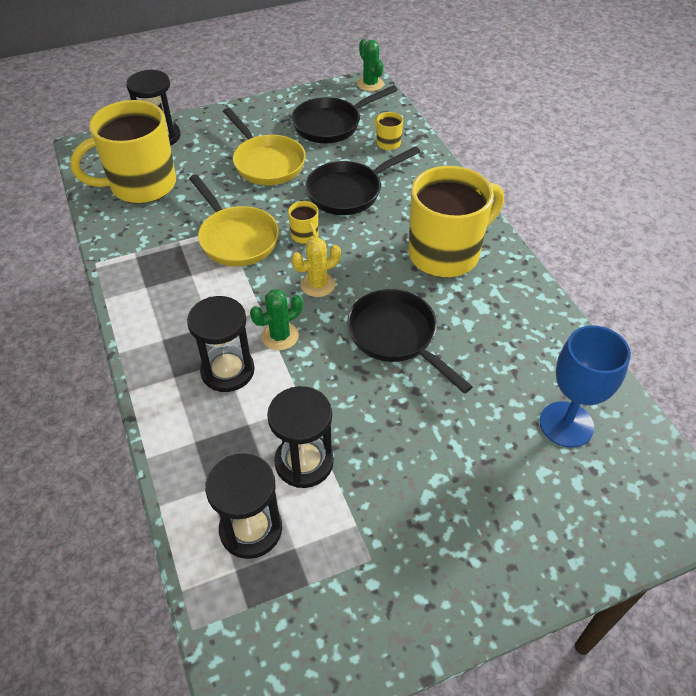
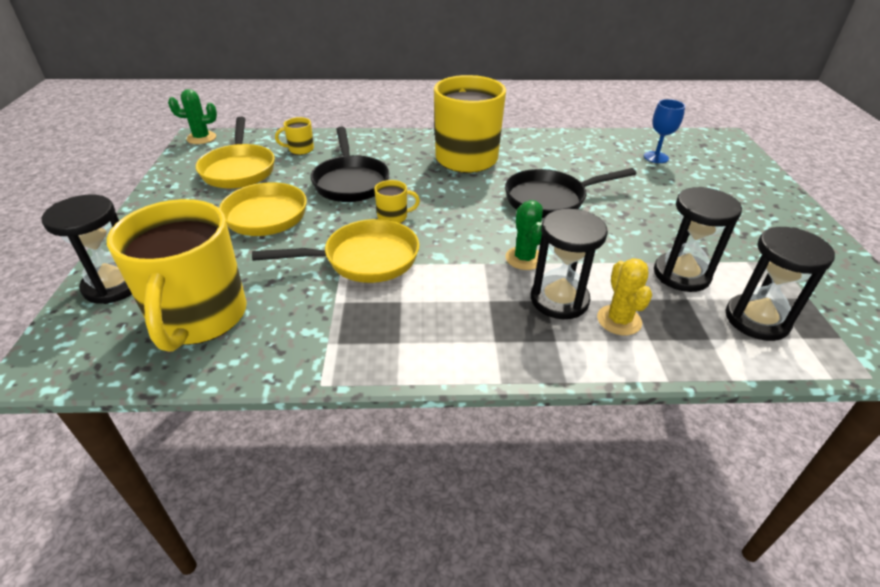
camera: 70 degrees left, 10 degrees down
black pan [291,85,398,143] -> yellow pan [196,117,275,189]
yellow cactus [291,237,341,297] -> yellow cactus moved to [597,258,652,335]
blue goblet [539,325,631,448] -> blue goblet [644,99,685,163], size x0.63

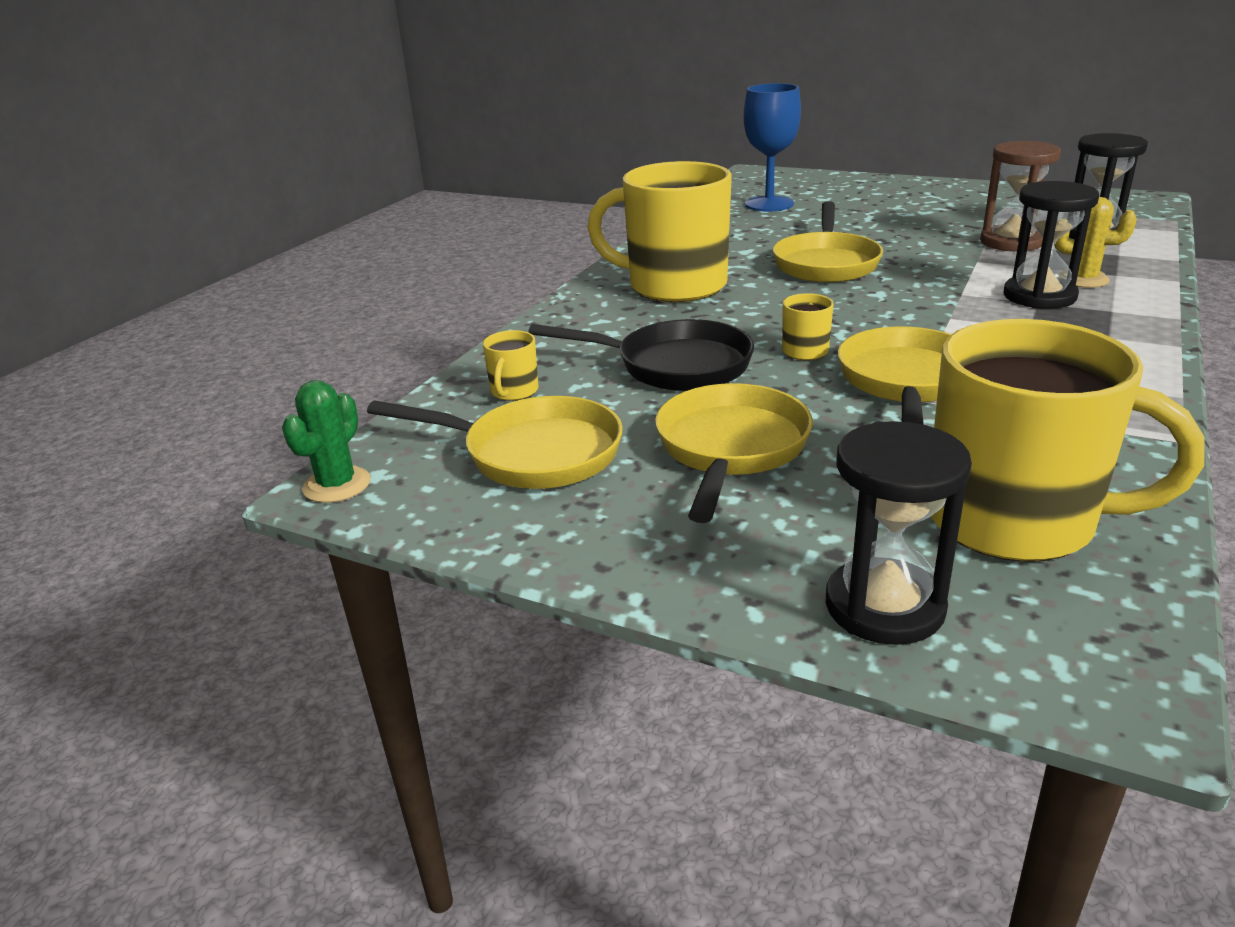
camera: 60 degrees left, 10 degrees down
black pan [505,168,636,218] -> yellow pan [773,201,883,282]
green cactus [505,200,543,270] -> none
blue goblet [644,99,685,163] -> blue goblet [744,83,801,211], size x1.60
black hourglass [654,187,742,292] -> brown hourglass [980,141,1061,252]

